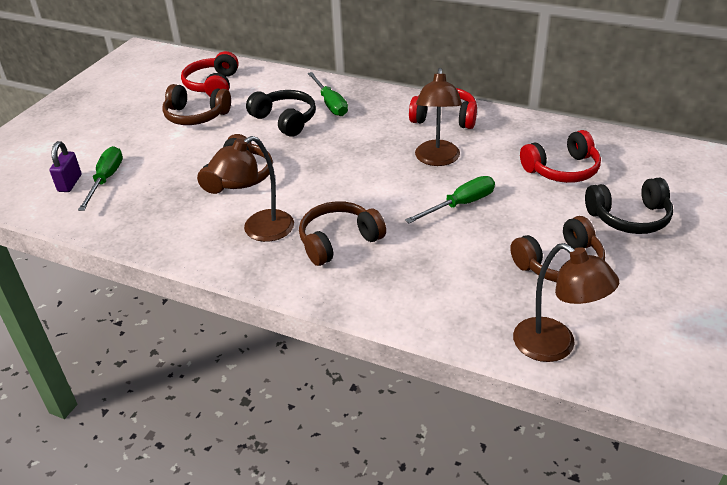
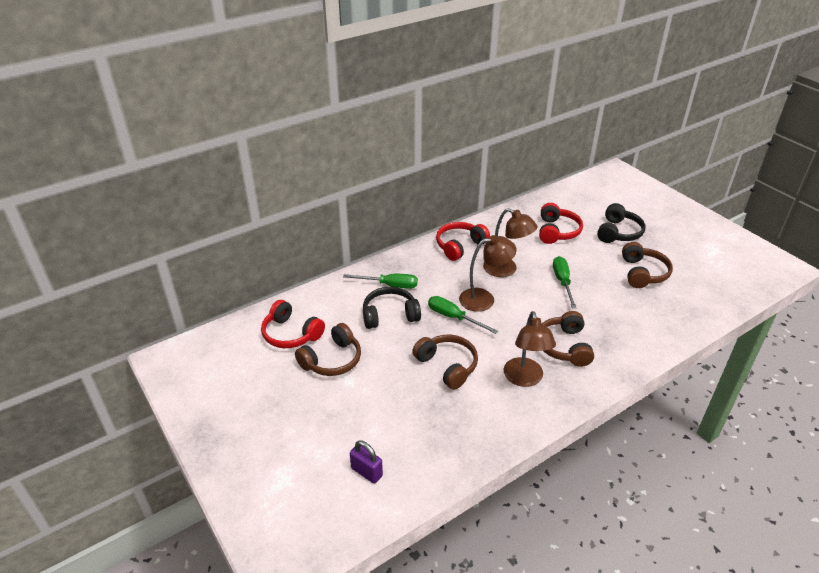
camera: 60 degrees left, 0 degrees up
green screwdriver [78,146,123,211] -> green screwdriver moved to [428,296,499,334]
brown lamp [513,243,619,362] -> brown lamp moved to [459,235,517,312]

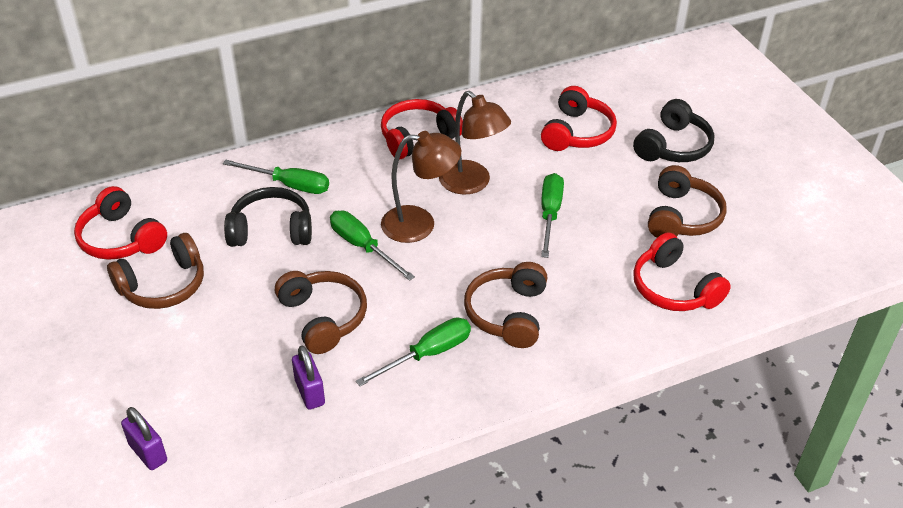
camera: 10 degrees right, 5 degrees up
brown lamp [504,311,556,387] -> green screwdriver [356,318,471,386]
none -> purple padlock [292,346,325,410]
none -> red headphones [633,232,731,311]

